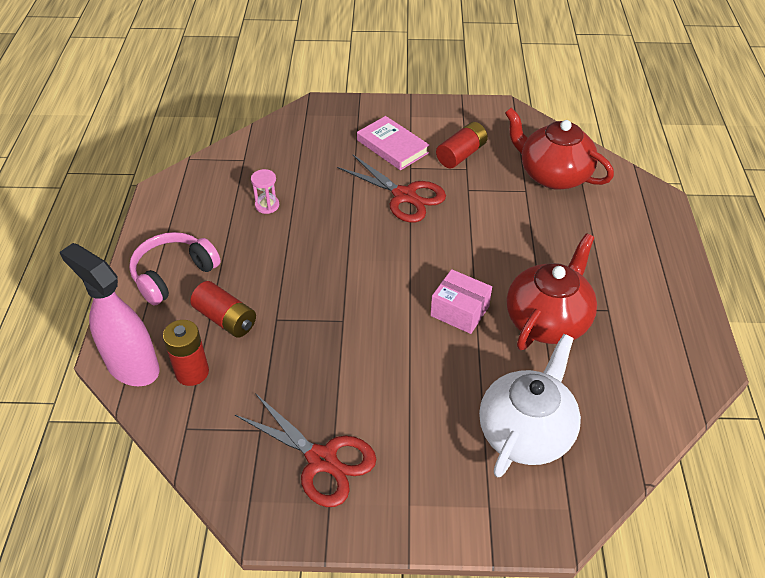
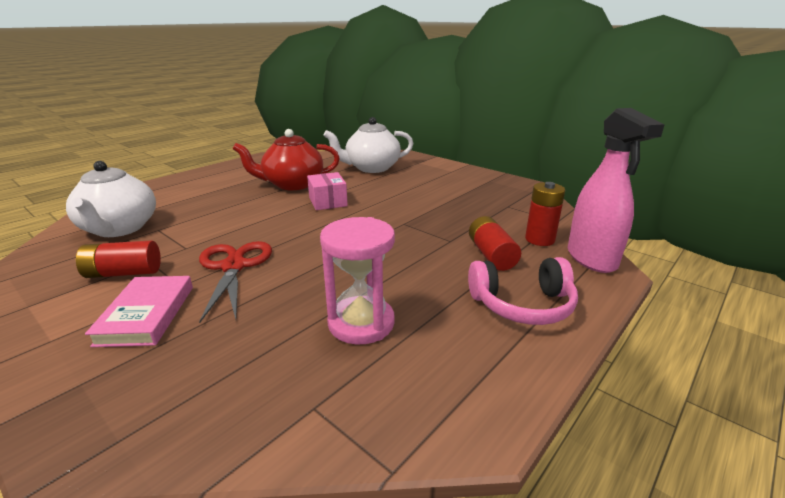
camera: 140 degrees left, 20 degrees down
red scissors [235,393,376,507] -> none
pink hourglass [251,169,279,214] -> pink hourglass [320,217,395,344], size x1.93
red teapot [505,108,614,190] -> white teapot [66,161,156,237]

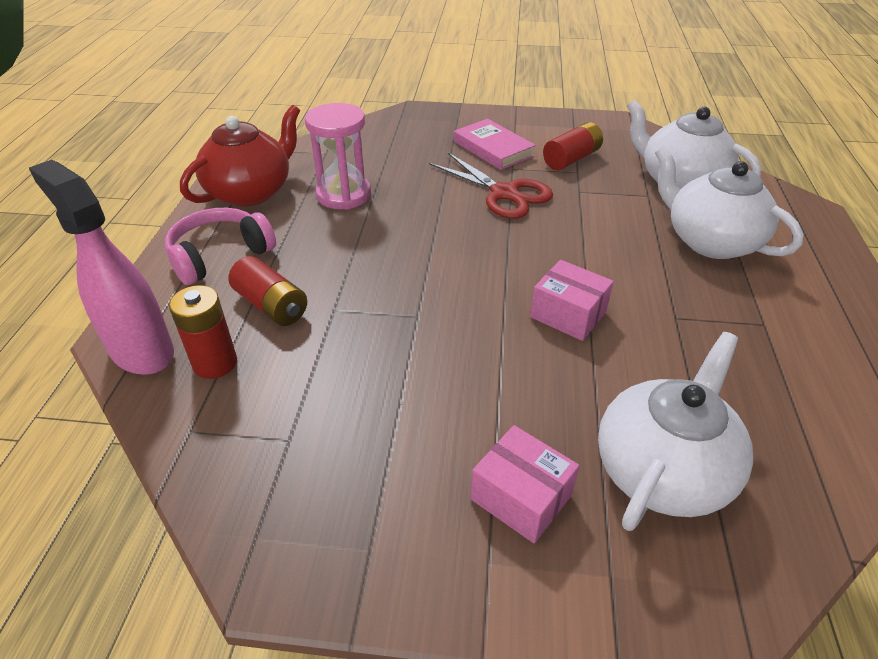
camera: 145 degrees right, 15 degrees up
red teapot [233,129,340,190] -> red teapot moved to [180,105,300,207]
none -> pink box [471,425,580,544]
none -> white teapot [655,147,804,259]

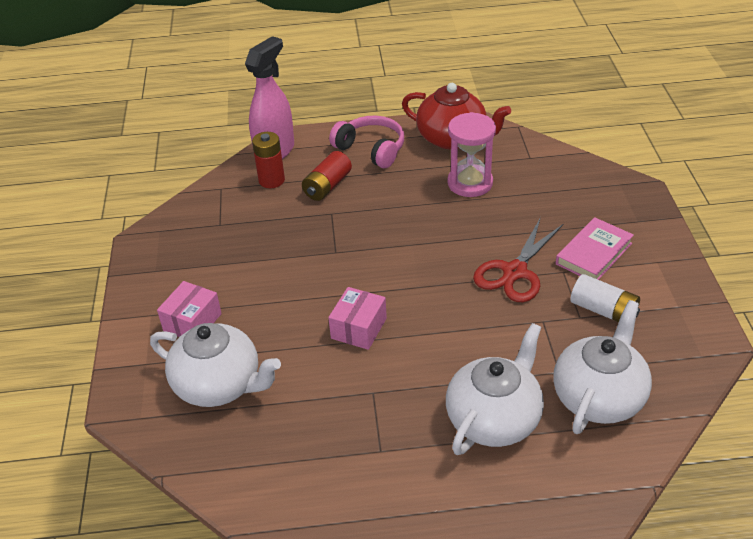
camera: 80 degrees right, 0 degrees up
red battery [543,122,603,170] -> white battery [570,274,640,322]

